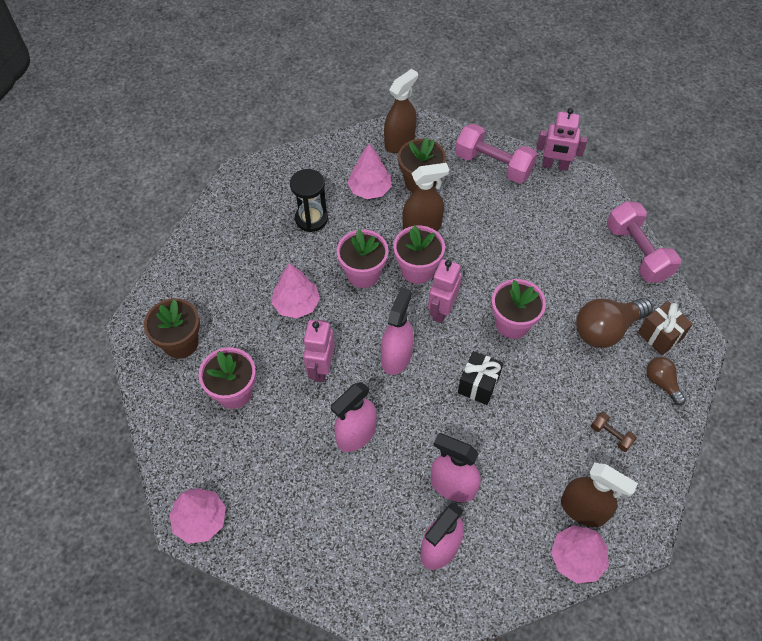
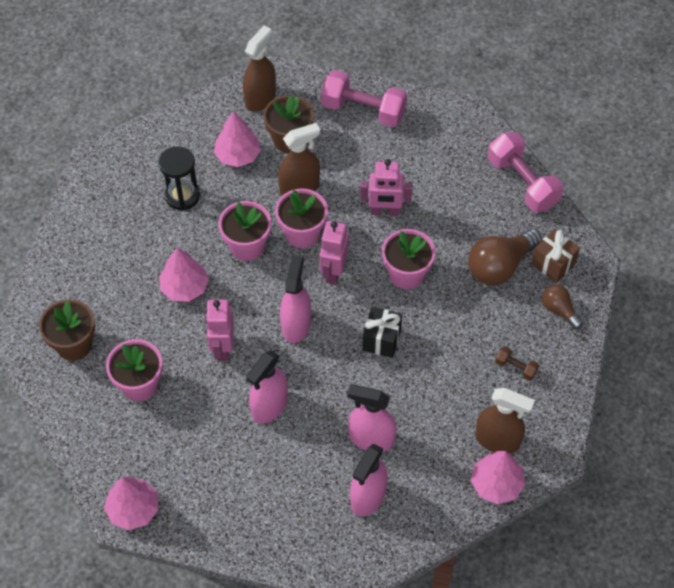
camera: 10 degrees left, 0 degrees up
pink robot [536,108,587,171] -> pink robot moved to [360,159,412,216]

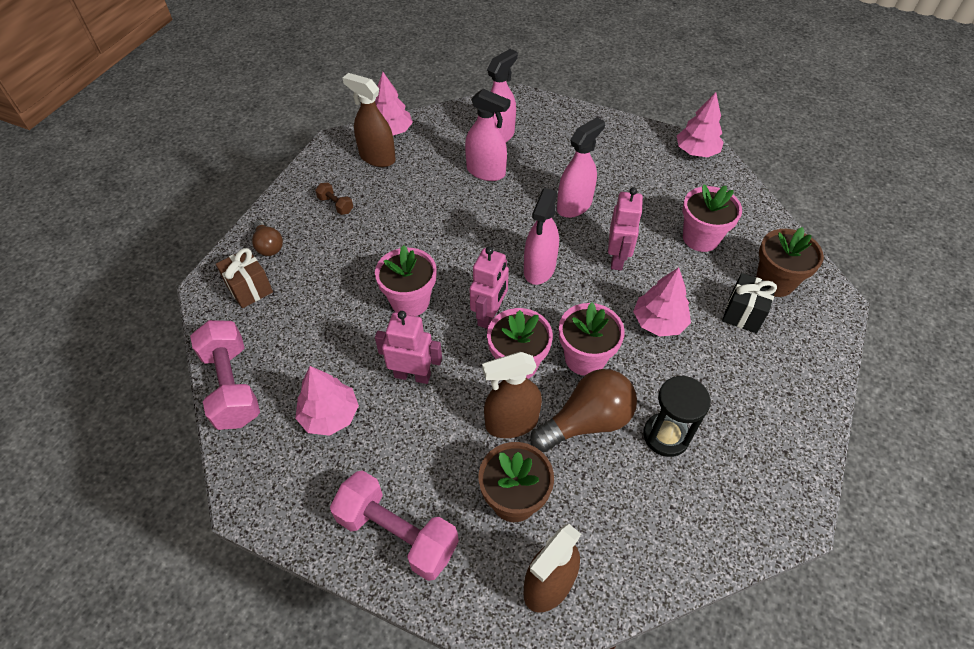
camera: 170 degrees left, 5 degrees down
pink tree [214,111,261,167] -> pink tree moved to [295,366,359,436]
black gift [362,307,402,358] -> black gift moved to [722,273,777,333]
brown light bulb [468,229,542,285] -> brown light bulb moved to [530,369,637,452]

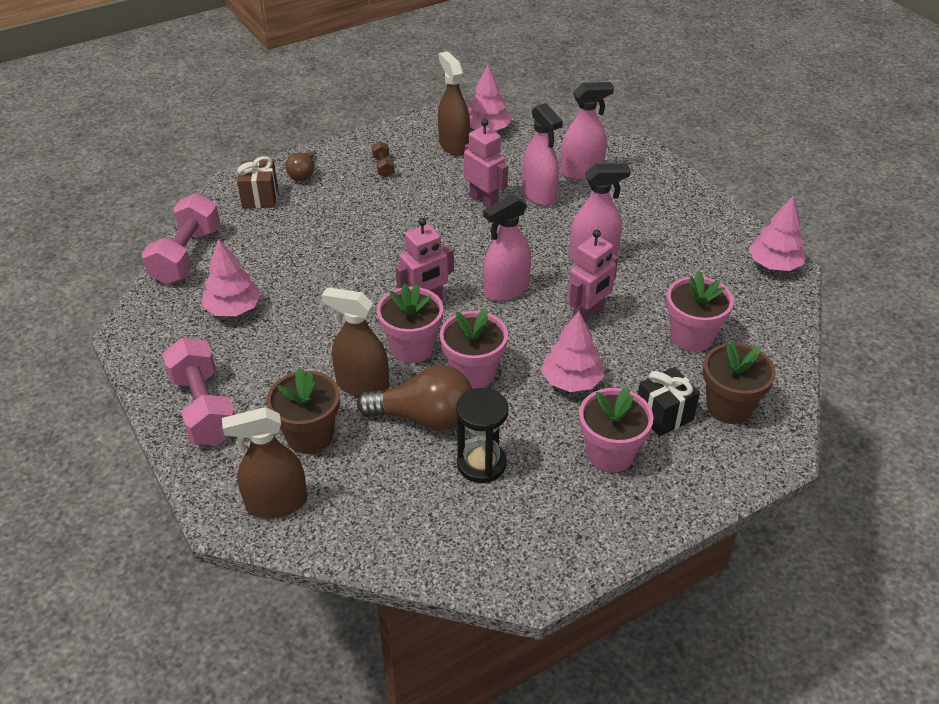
camera: 35 degrees right, 10 degrees down
pink flower pot [375,245,437,316] -> pink flower pot moved to [579,386,654,472]
pink robot [375,311,442,384] -> pink robot moved to [464,119,508,208]

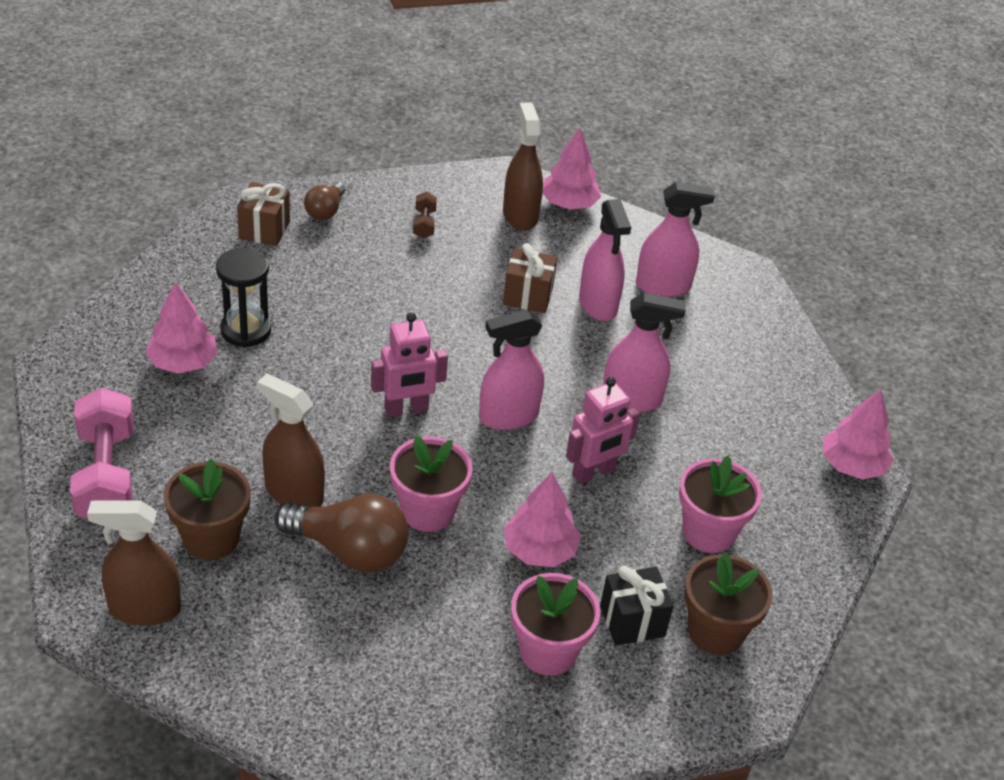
camera: 10 degrees right, 0 degrees up
pink dumbbell [142,193,220,284] -> none
pink flower pot [377,284,443,363] -> none
black hourglass [456,388,509,483] -> black hourglass moved to [216,248,271,348]
pink robot [464,119,508,208] -> brown gift [503,243,557,313]

